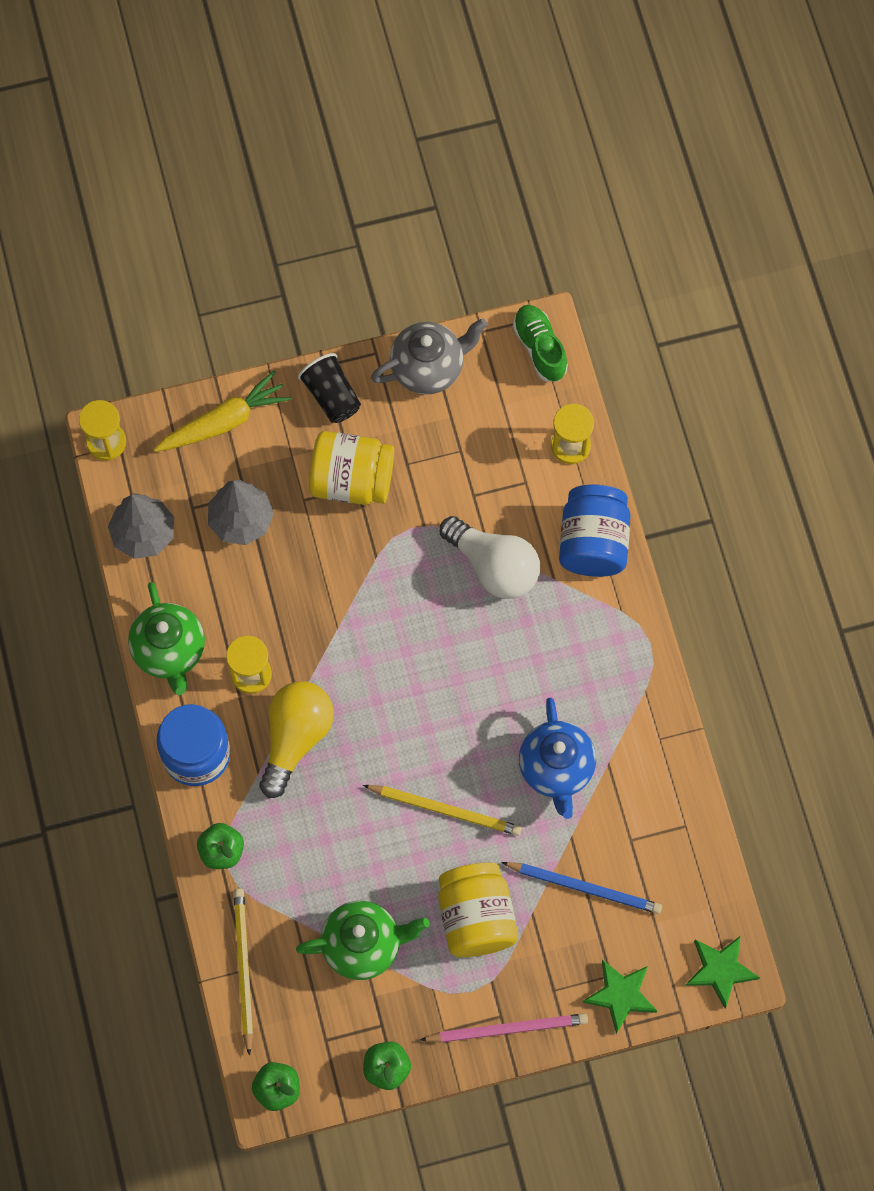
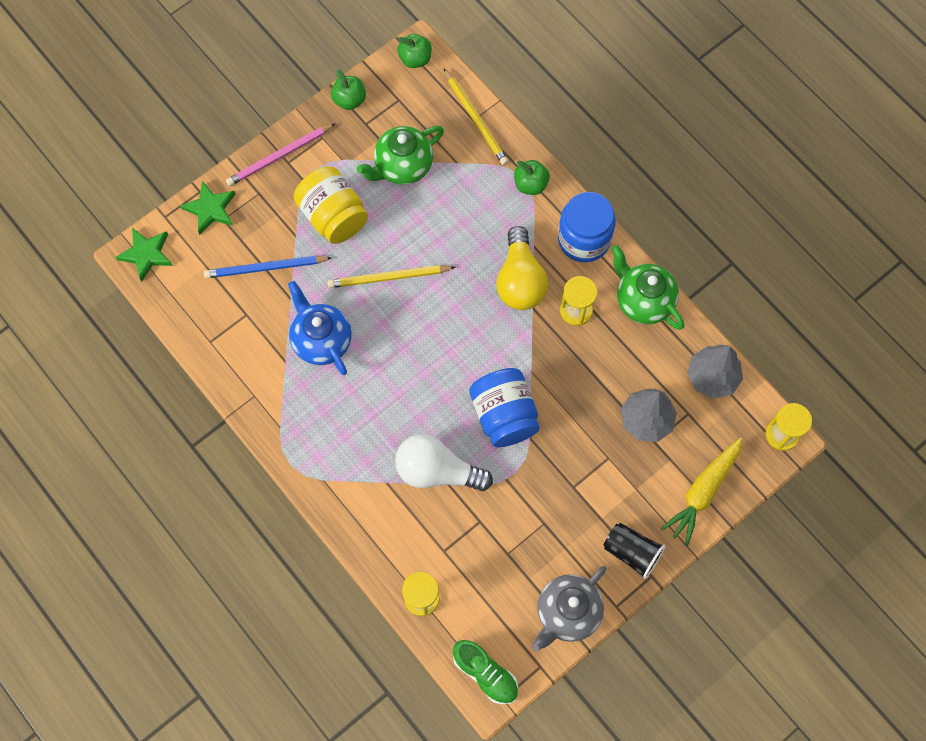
camera: 155 degrees right, 0 degrees up
yellow jar [309,431,394,505] -> none
blue jar [559,485,630,577] -> blue jar moved to [469,368,540,447]

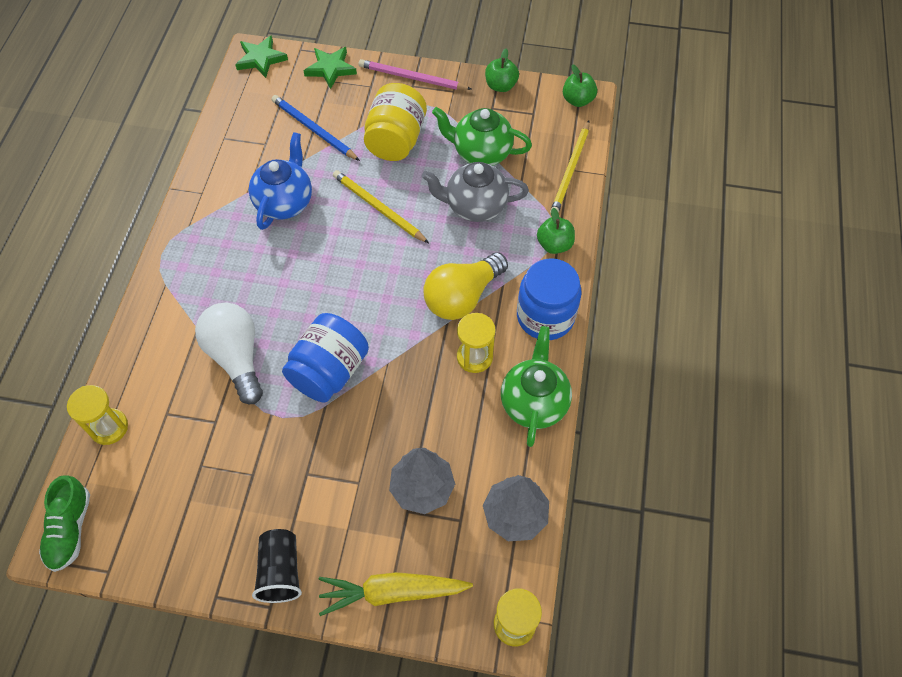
camera: 50 degrees right, 10 degrees down
grey teapot [532,566,607,651] -> grey teapot moved to [422,162,529,222]

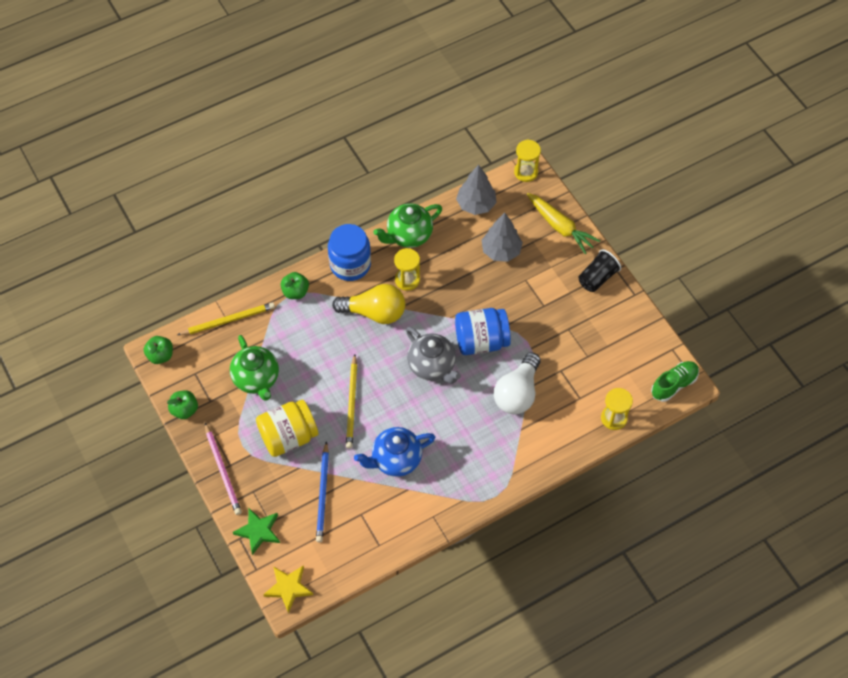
camera: 130 degrees left, 0 degrees up
green star [235,35,288,78] -> yellow star [263,565,313,613]
grey teapot [422,162,529,222] -> grey teapot moved to [406,327,461,384]

